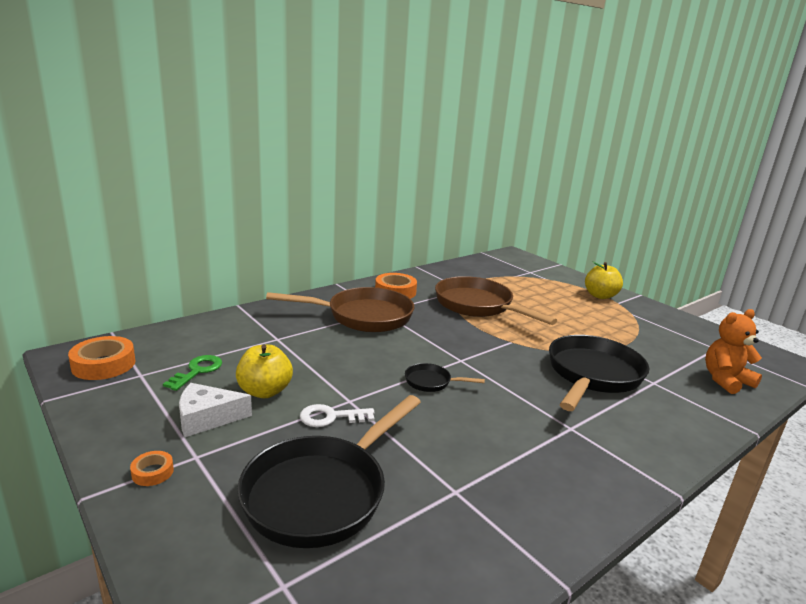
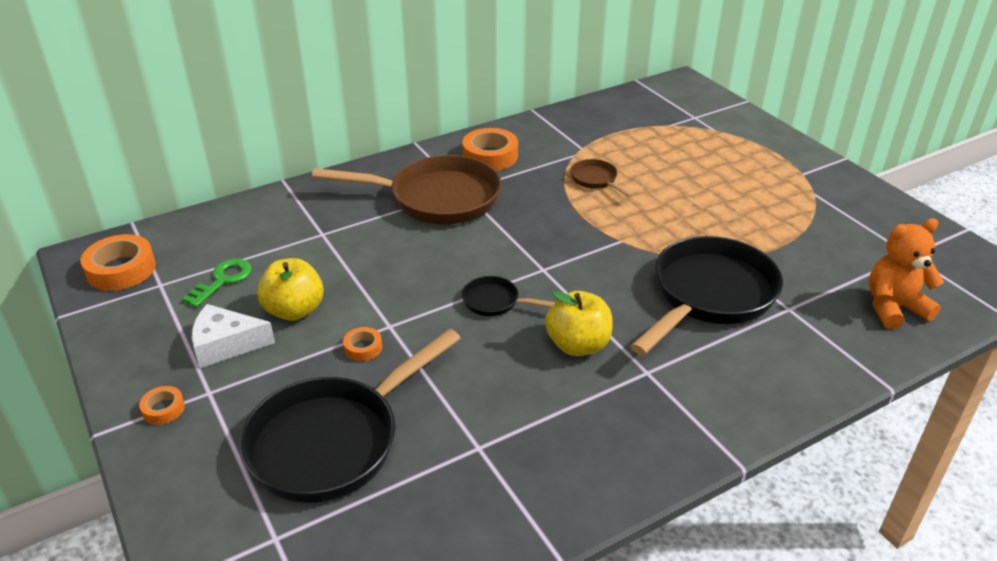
camera: 10 degrees right, 15 degrees up
white key [300,404,375,427] -> orange tape [343,327,382,361]
brown pan [435,276,557,325] -> brown pan [570,159,633,197], size x0.45
yellow apple [585,262,623,299] -> yellow apple moved to [545,291,613,356]

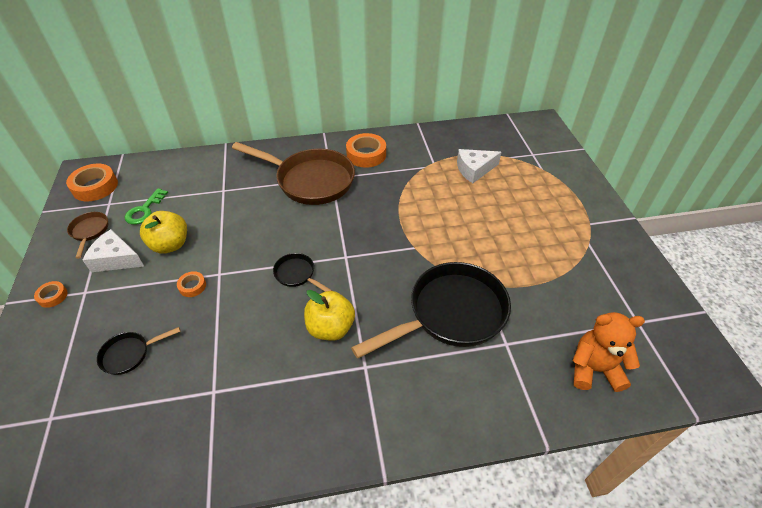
camera: 20 degrees right, 10 degrees up
green key [182,259,252,308] -> green key turned 150 degrees clockwise [125,188,168,225]
black pan [239,329,461,503] -> black pan [97,327,180,375], size x0.45
brown pan [570,159,633,197] -> brown pan moved to [67,212,108,259]
none -> white cheese [457,149,501,183]

